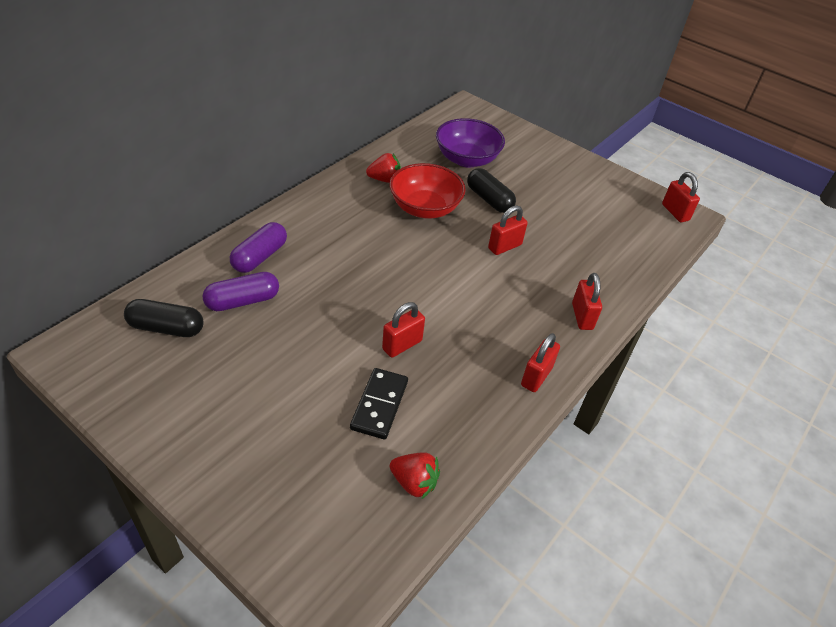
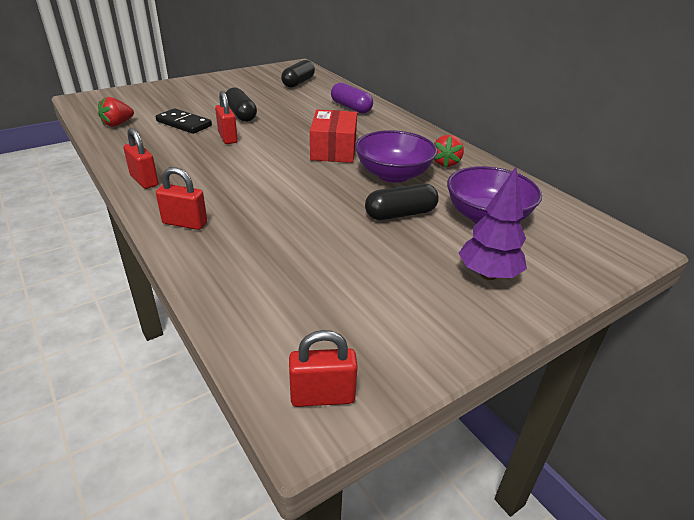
camera: 110 degrees right, 10 degrees down
purple capsule [203,272,279,311] -> none
red bowl [389,163,466,219] -> purple bowl [355,130,437,183]
red padlock [488,206,528,255] -> none
none -> black capsule [226,87,257,122]
none -> red box [310,110,357,163]
none -> purple tree [459,167,527,280]

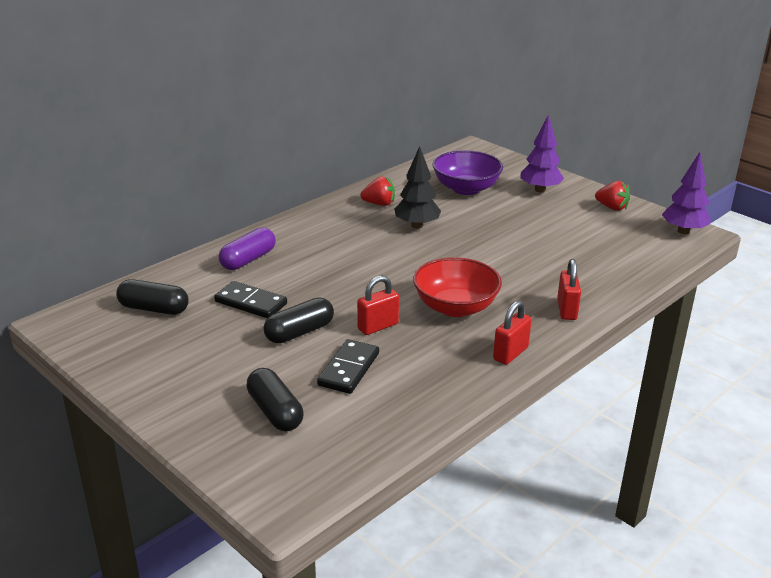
camera: 100 degrees left, 5 degrees down
red strawberry [98,97,134,127] -> red strawberry moved to [595,181,630,211]
red padlock [289,330,358,407] -> purple tree [662,152,711,234]
red box [310,110,357,163] -> none
purple bowl [355,130,437,183] -> black tree [394,146,441,229]
black capsule [365,184,439,220] -> black capsule moved to [246,368,304,431]
none -> black domino [214,281,287,318]
none -> red bowl [413,257,502,317]

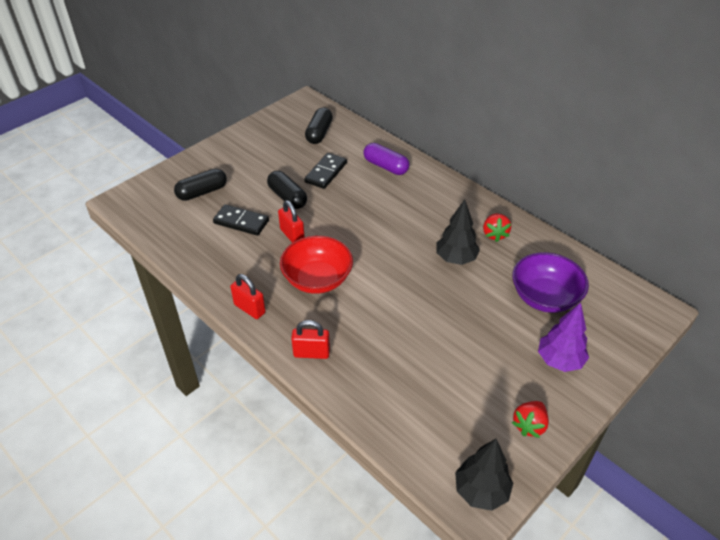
camera: 90 degrees right, 15 degrees up
purple tree [662,152,711,234] -> black tree [455,439,513,511]

